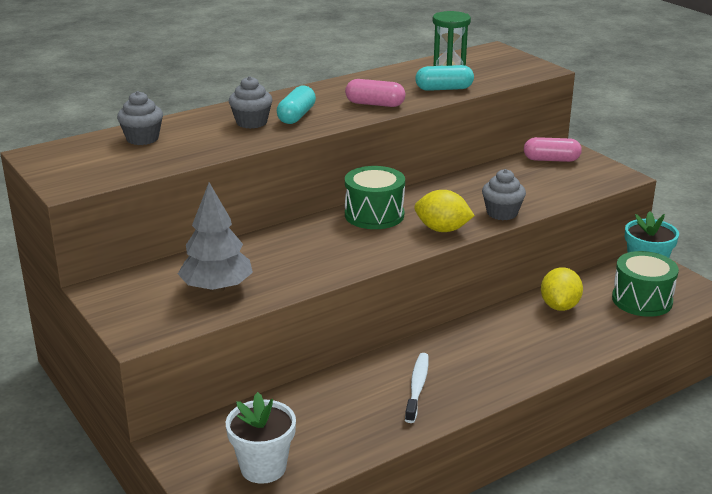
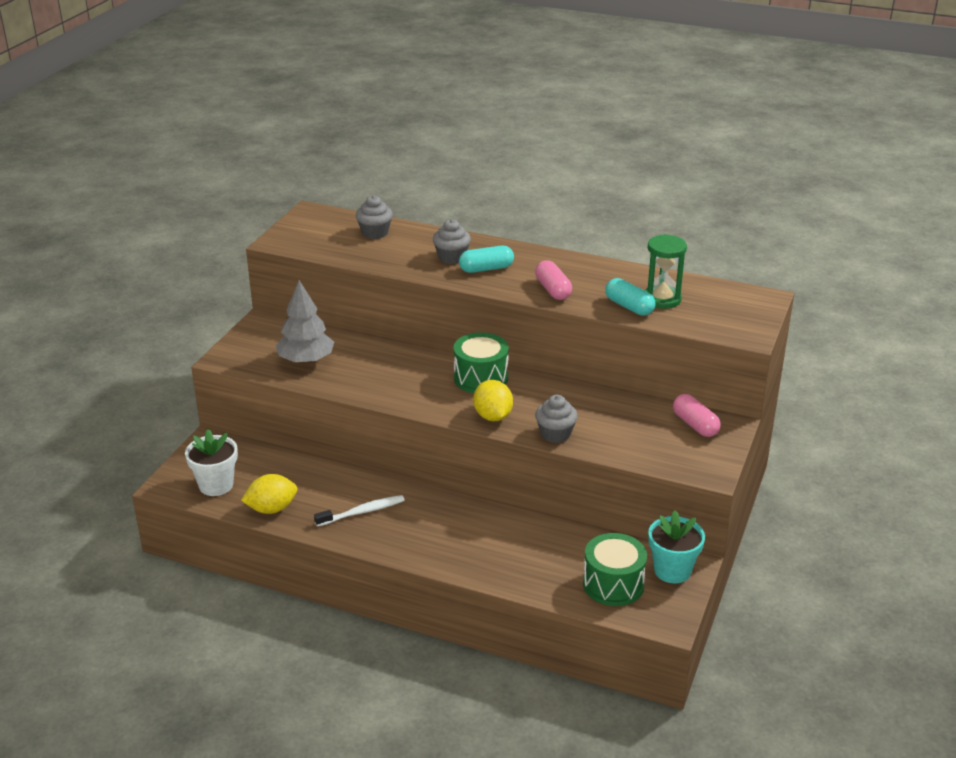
camera: 55 degrees right, 5 degrees up
yellow lemon [541,267,583,311] -> yellow lemon moved to [241,474,297,514]

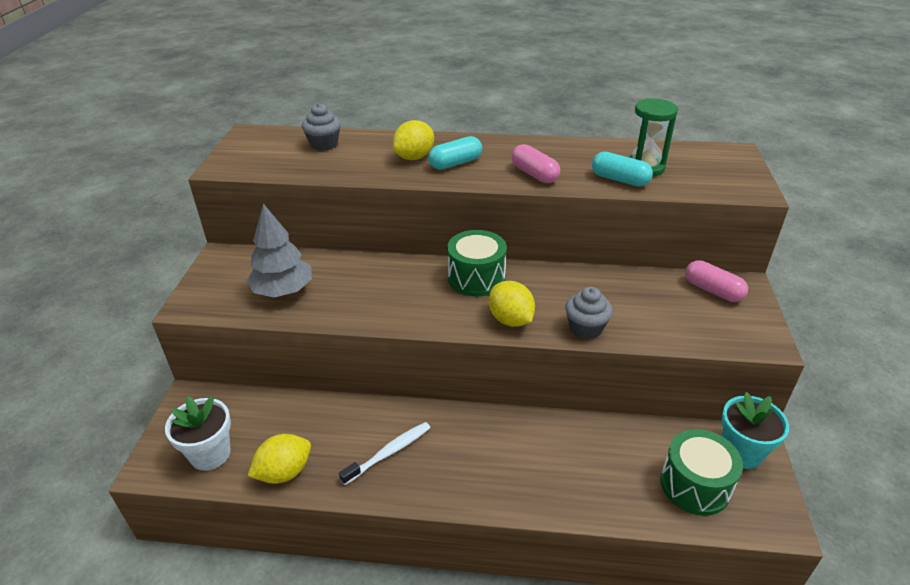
camera: 15 degrees left, 5 degrees up
grey cupcake [433,219,471,264] -> yellow lemon [393,120,434,160]

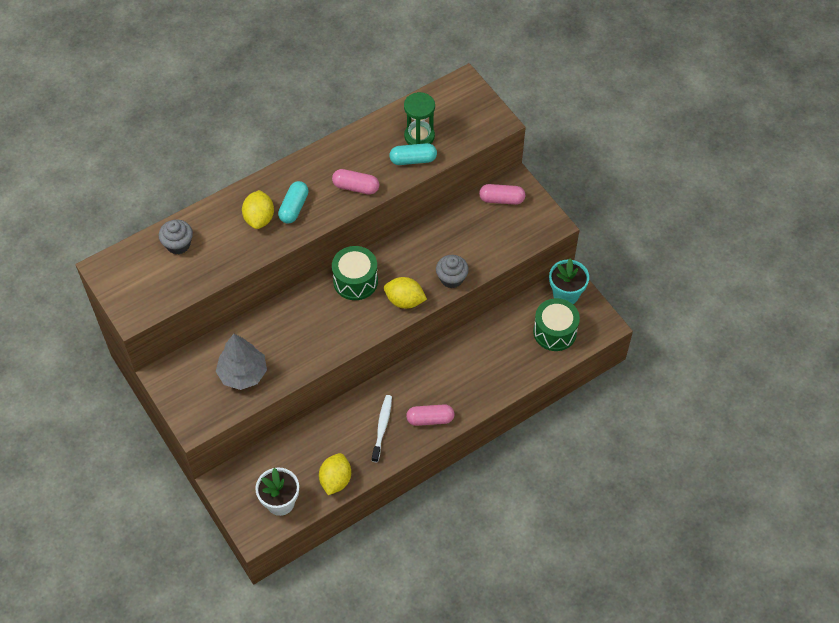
camera: 40 degrees left, 20 degrees up
none -> pink capsule [406,404,455,426]

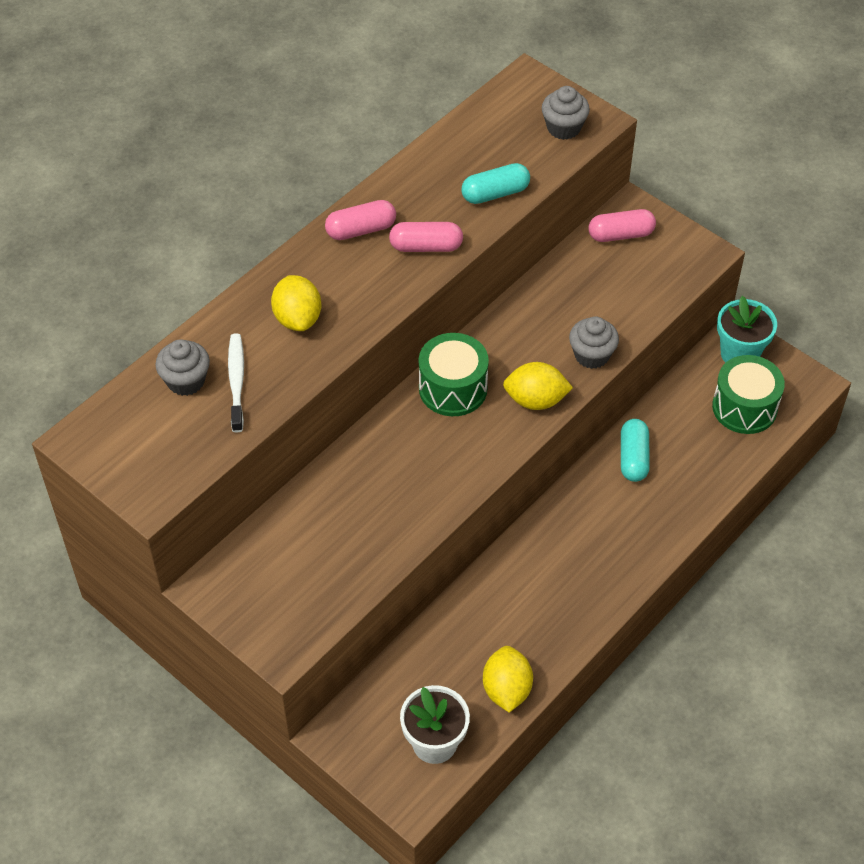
camera: 15 degrees left, 5 degrees down
grey tree [216,334,267,390] -> none
turquoise capsule [278,181,309,224] -> turquoise capsule moved to [621,419,650,482]
white toothbrush [372,395,392,463] -> white toothbrush moved to [228,333,244,432]
green hourglass [404,92,435,145] -> none
pink capsule [406,404,455,426] -> pink capsule moved to [325,200,396,240]
none -> grey cupcake [542,86,590,140]

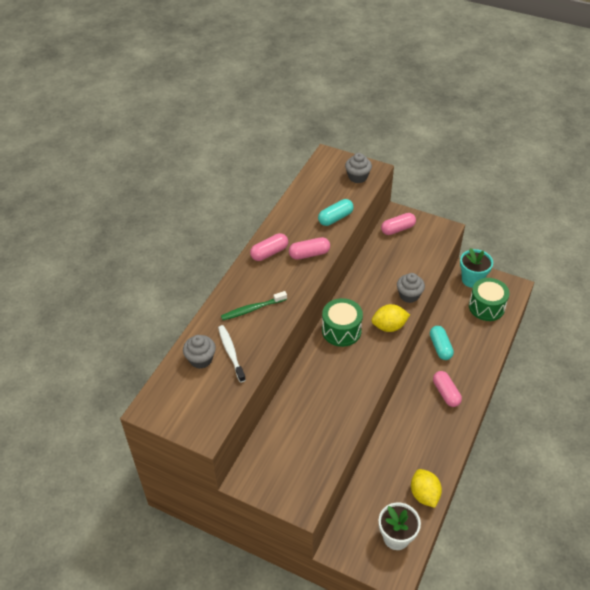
camera: 15 degrees left, 5 degrees down
yellow lemon [271,275,321,331] -> green toothbrush [221,291,287,320]
none -> pink capsule [433,371,462,407]

